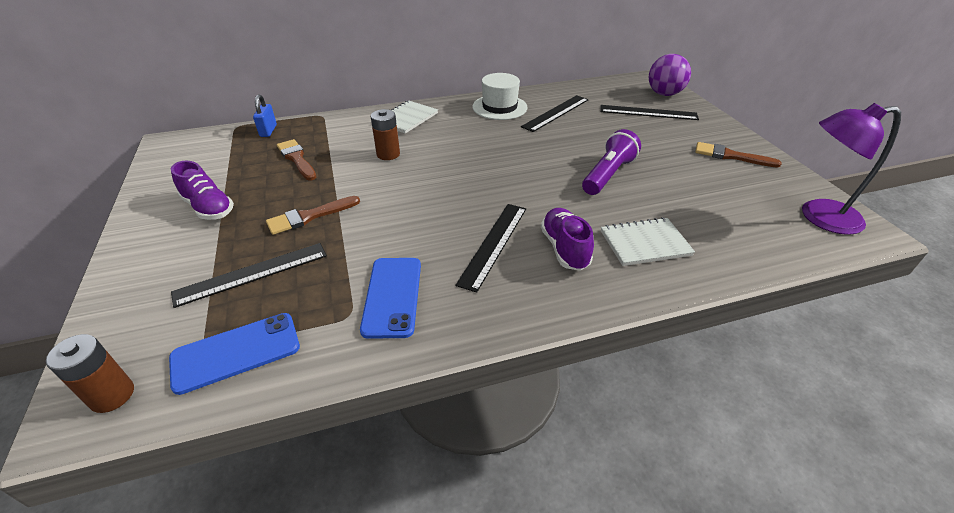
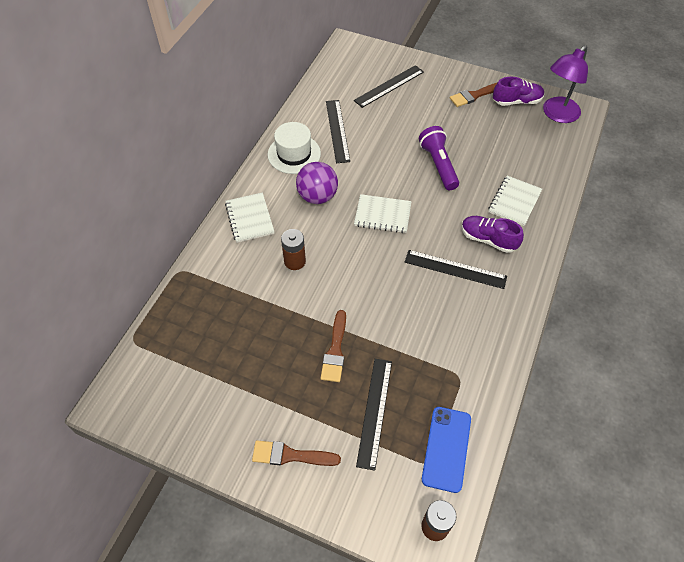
camera: 50 degrees left, 15 degrees up
purple shoe [171,161,234,220] -> purple shoe moved to [493,77,544,106]
blue padlock [253,95,277,137] -> none
brown brush [277,139,317,181] -> brown brush moved to [252,440,341,466]
blue phone [360,258,421,339] -> none
black ruler [455,204,526,293] -> black ruler turned 45 degrees counterclockwise [405,250,507,289]
purple ball [648,54,691,96] -> purple ball moved to [296,162,338,204]
none -> white notebook [354,194,412,233]

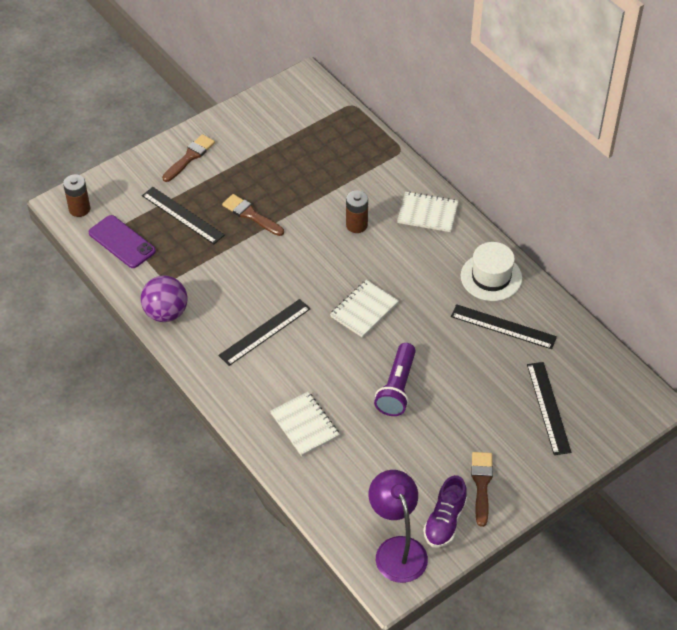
camera: 120 degrees right, 5 degrees down
purple ball [296,162,338,204] -> purple ball moved to [141,276,187,322]
purple flashlight [419,126,459,190] -> purple flashlight turned 90 degrees clockwise [374,343,416,416]
blue phone [422,407,471,493] -> purple phone [88,215,156,268]
purple shoe [461,216,524,253] -> none

